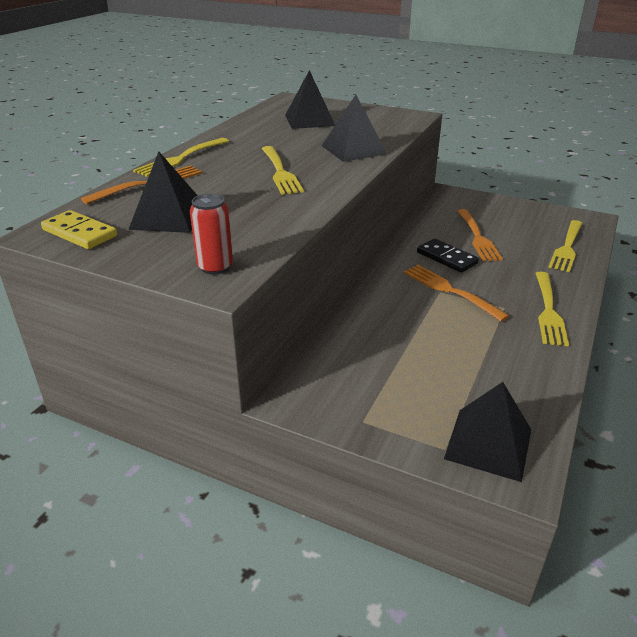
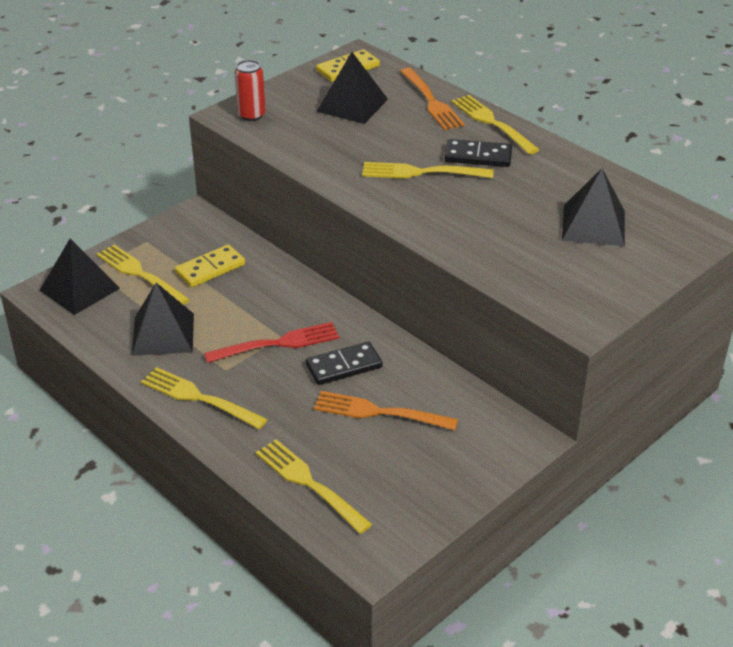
camera: 110 degrees right, 5 degrees up
black pyramid [322,95,387,162] -> black pyramid moved to [132,283,194,356]
orange fork [404,265,509,322] -> red fork [204,322,339,363]
none -> yellow fork [96,245,190,305]
none -> yellow domino [175,245,245,287]
none -> black domino [445,139,512,167]

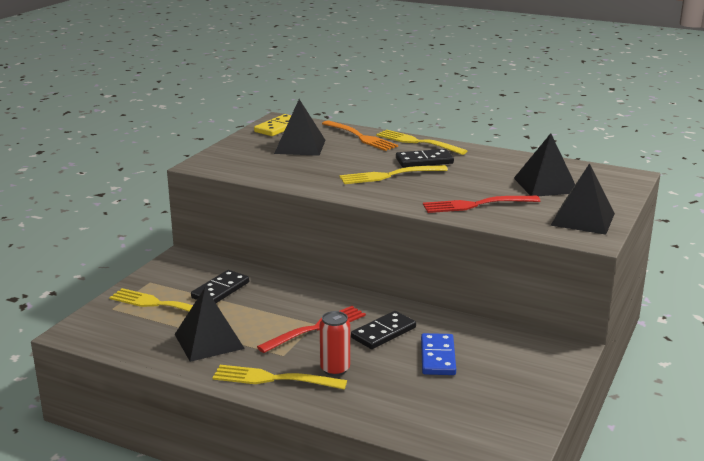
camera: 20 degrees left, 15 degrees down
black pyramid [39,238,120,315] -> black pyramid moved to [551,163,615,235]
yellow domino [175,245,245,287] -> black domino [191,270,249,303]
red can [235,60,265,121] -> red can moved to [320,311,350,376]
yellow fork [255,440,372,534] -> none
orange fork [314,391,458,430] -> blue domino [421,333,456,375]
none -> red fork [423,196,540,213]

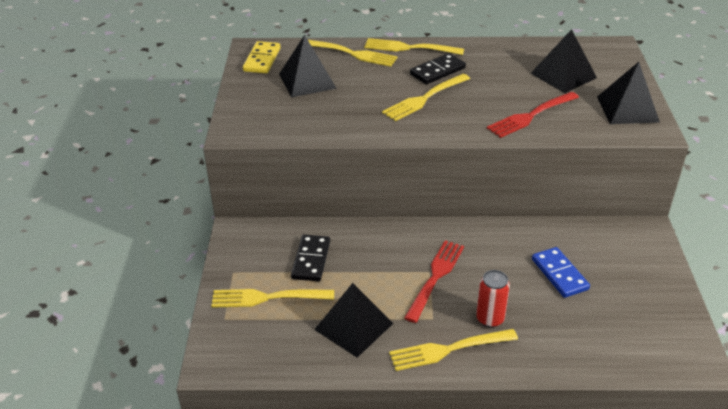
camera: 25 degrees left, 15 degrees up
orange fork [322,121,398,151] -> yellow fork [308,40,398,67]
black domino [351,311,416,349] -> none

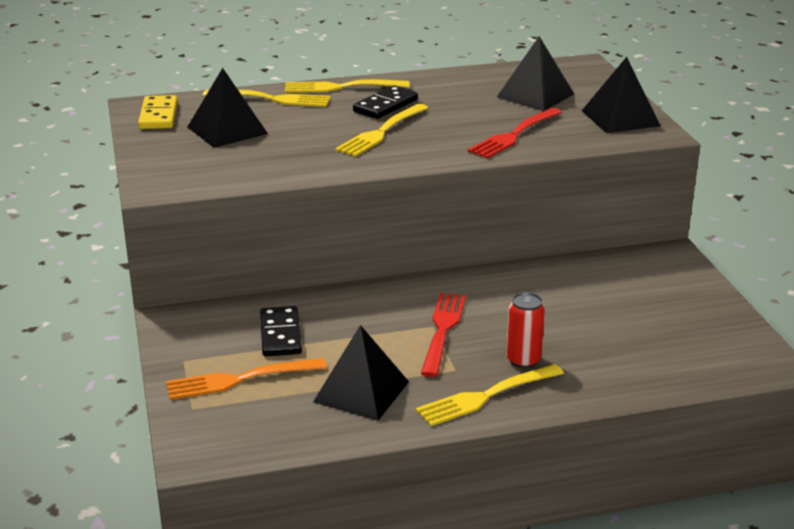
camera: 15 degrees left, 10 degrees down
yellow fork [211,289,334,308] -> orange fork [166,358,327,400]
blue domino [532,247,590,298] -> none

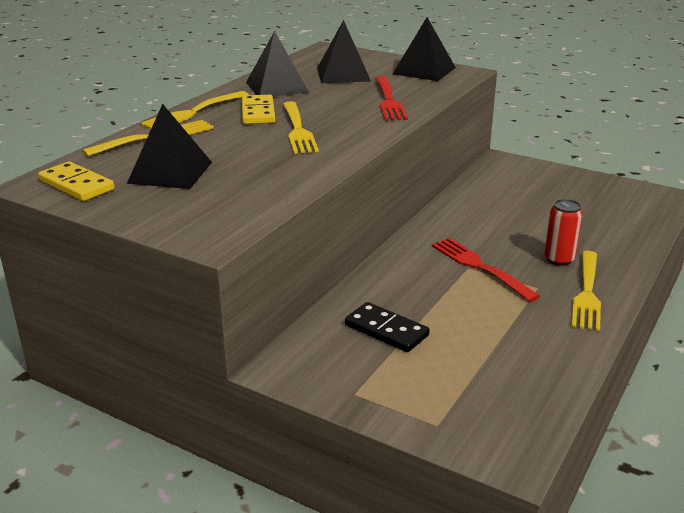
camera: 45 degrees left, 0 degrees up
orange fork [166,358,327,400] -> none
black pyramid [313,325,409,421] -> black pyramid moved to [246,31,309,97]
black domino [353,86,418,119] -> yellow domino [242,95,275,124]

